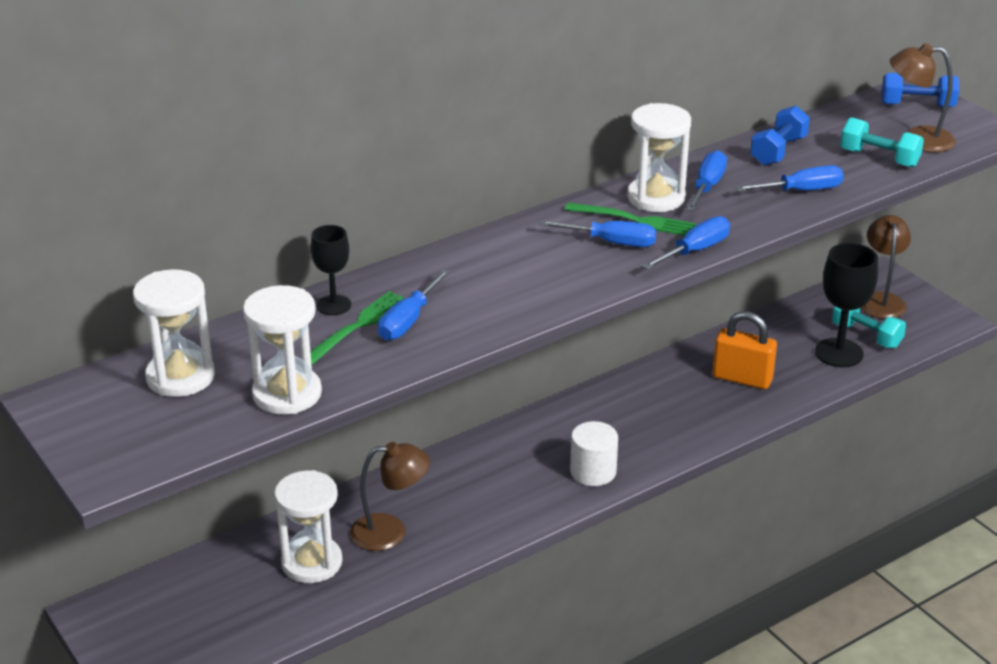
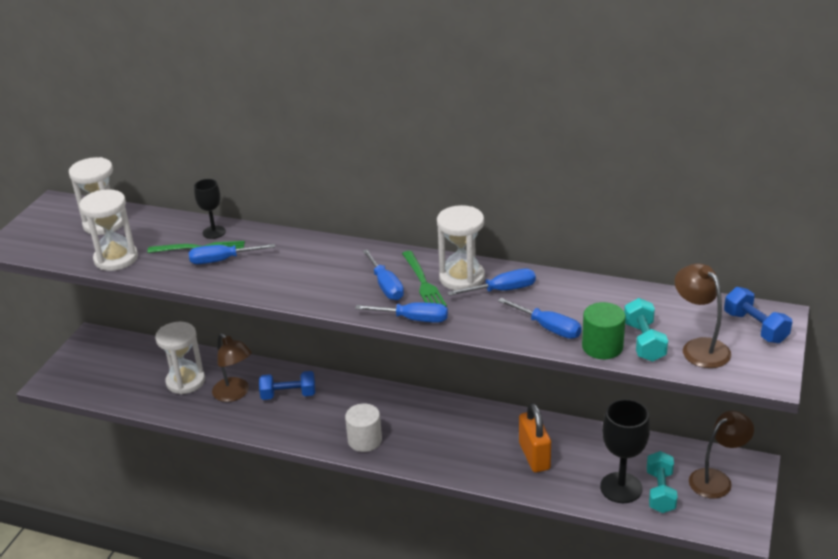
camera: 55 degrees right, 0 degrees up
blue dumbbell [750,106,810,166] -> blue dumbbell moved to [259,371,315,400]
none -> green cylinder [582,302,626,359]

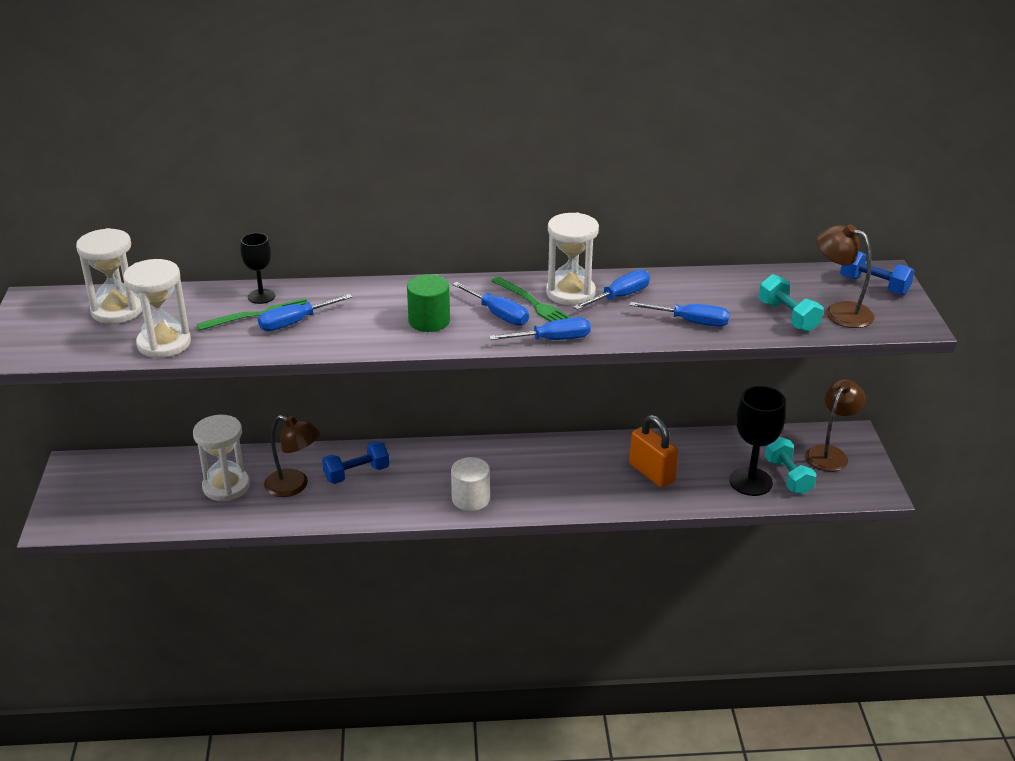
camera: 25 degrees left, 0 degrees up
green cylinder [582,302,626,359] -> green cylinder moved to [407,275,450,332]

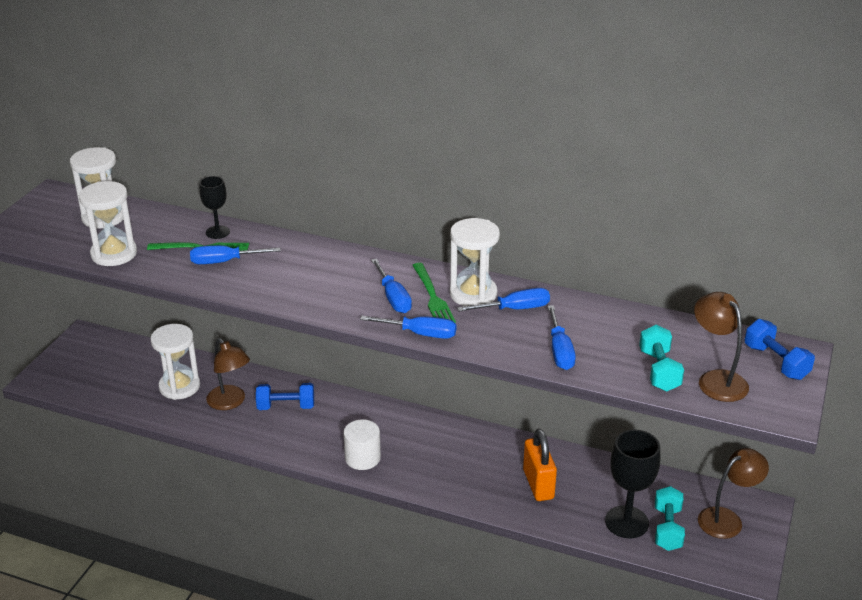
camera: 25 degrees right, 0 degrees up
green cylinder [407,275,450,332] -> none
blue screwdriver [630,302,730,327] -> blue screwdriver turned 45 degrees clockwise [548,305,576,370]

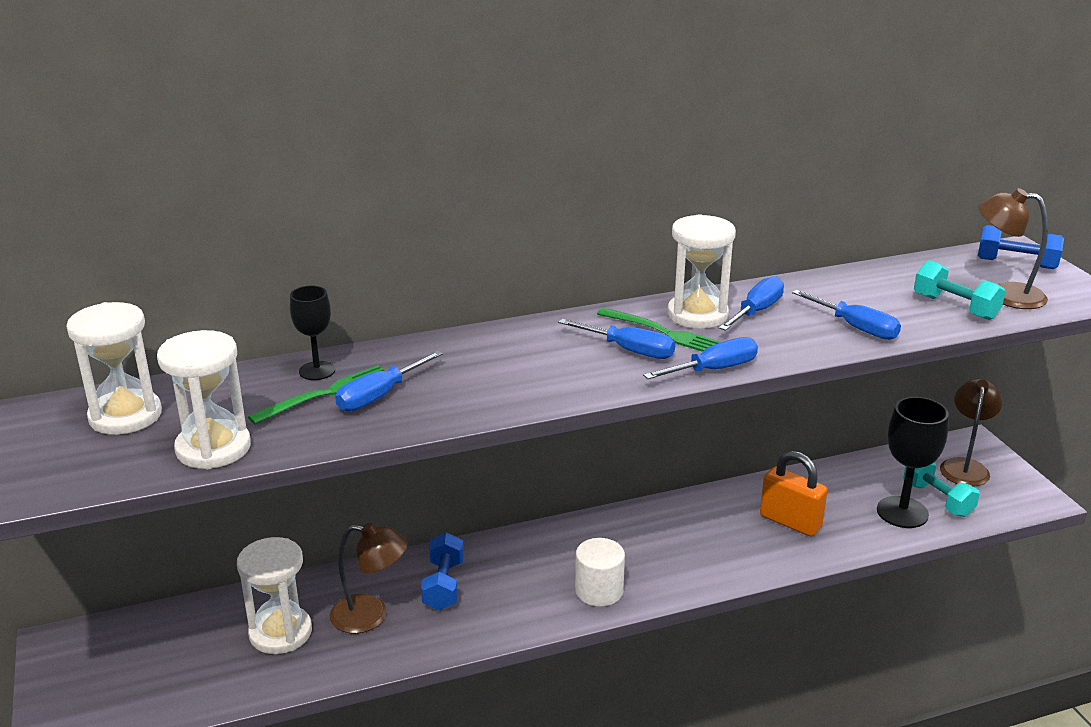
camera: 40 degrees left, 5 degrees down
blue dumbbell [256,383,314,410] -> blue dumbbell turned 45 degrees counterclockwise [421,532,464,610]

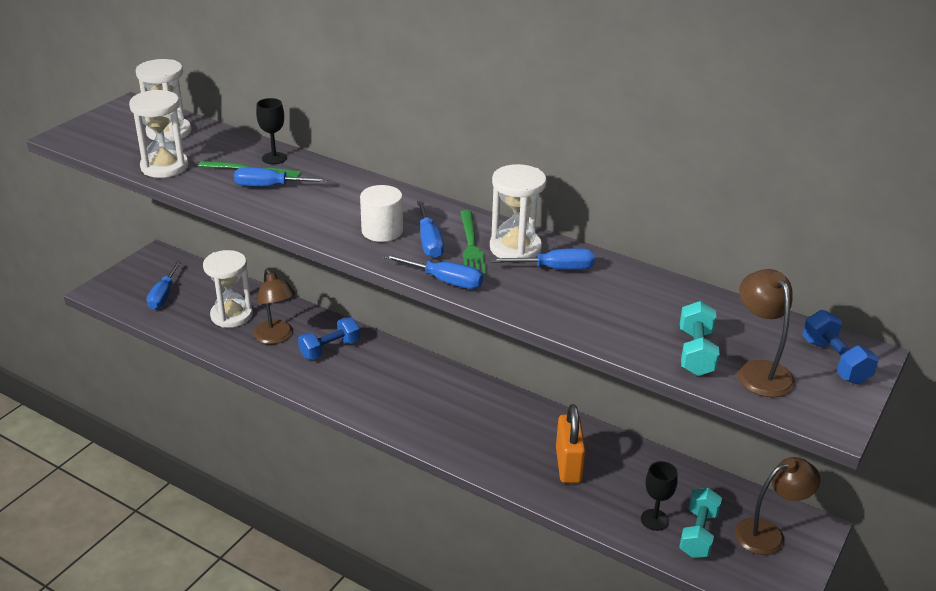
camera: 50 degrees right, 5 degrees up
white cylinder [575,538,625,607] -> white cylinder moved to [360,185,403,242]
blue screwdriver [792,290,901,340] -> blue screwdriver moved to [147,261,181,309]
black goblet [877,397,949,528] -> black goblet [641,461,678,531], size x0.59

